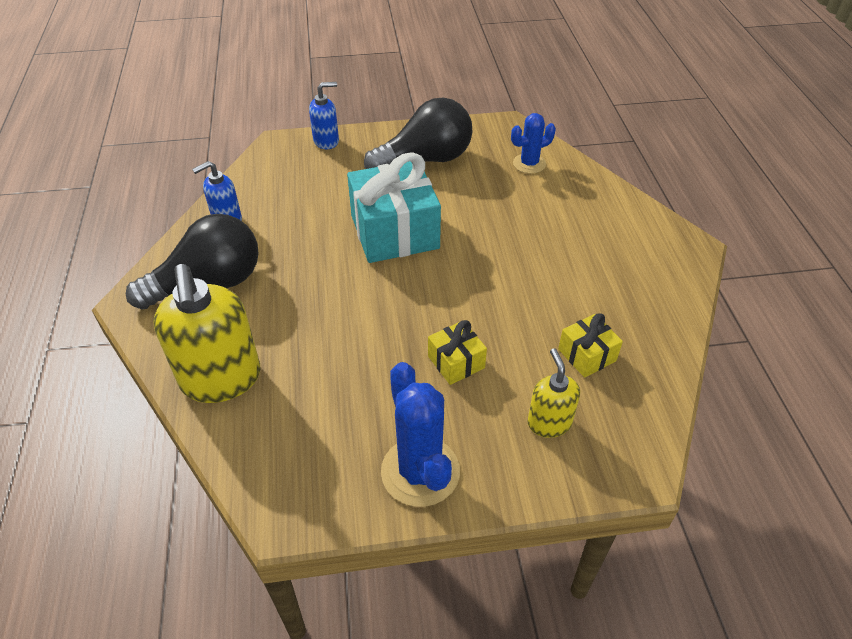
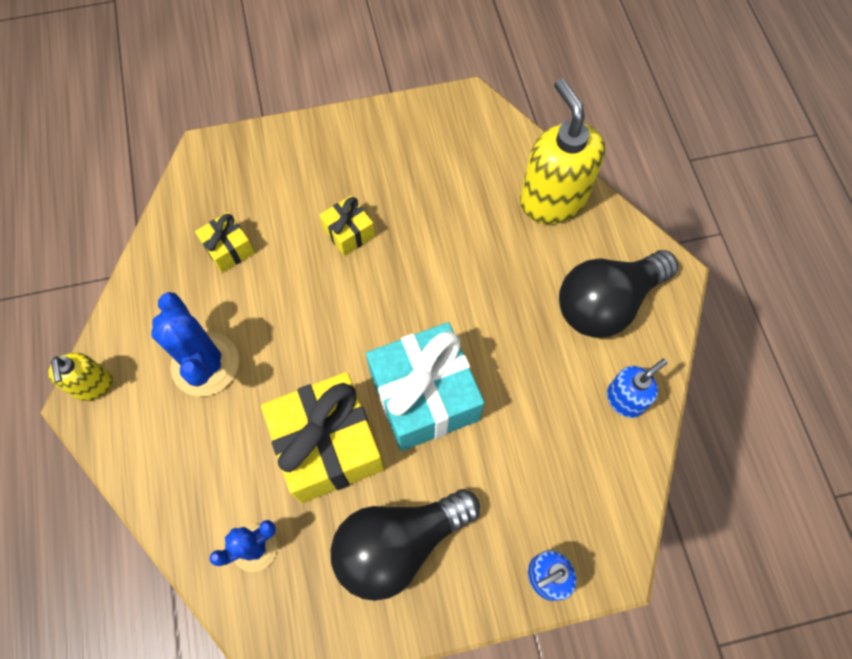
camera: 175 degrees right, 20 degrees up
blue cactus [381,362,460,507] -> blue cactus moved to [151,292,239,397]
yellow soap dispenser [527,348,580,438] -> yellow soap dispenser moved to [48,353,112,401]
none -> yellow gift [261,372,384,503]

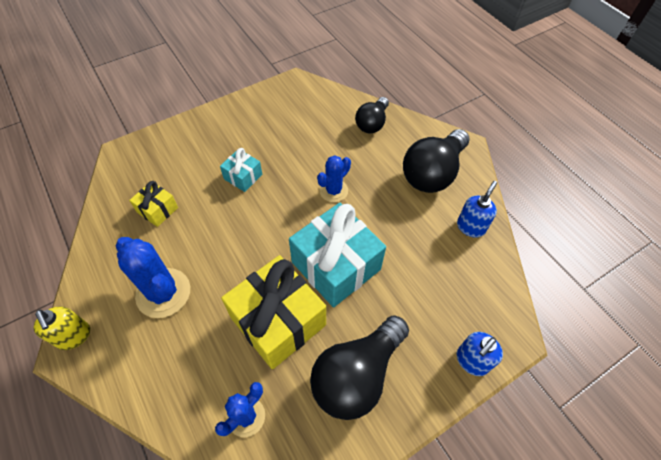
camera: 20 degrees left, 10 degrees down
yellow gift [320,195,375,256] -> turquoise gift [220,148,262,192]
yellow soap dispenser [520,79,605,224] -> black light bulb [355,97,389,133]
none -> blue cactus [317,155,351,202]

